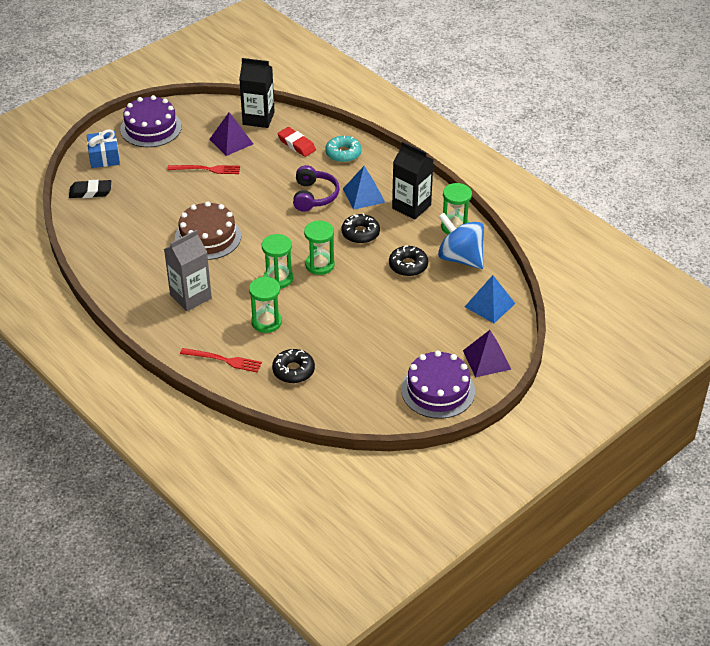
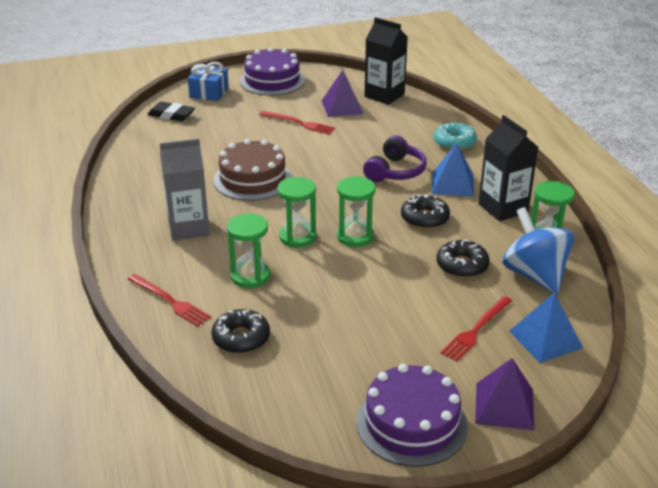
camera: 25 degrees right, 10 degrees down
red eraser [277,127,316,157] -> none
none -> red fork [441,296,512,361]

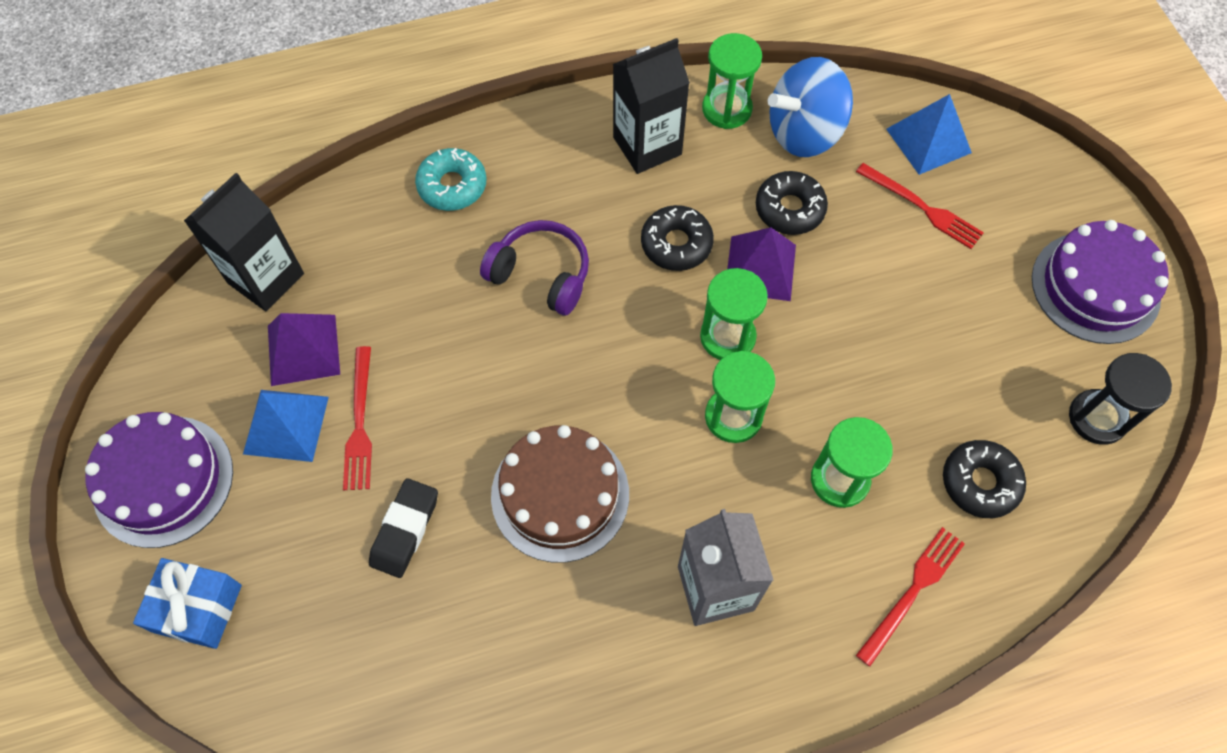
camera: 90 degrees left, 30 degrees up
black eraser [147,101,195,121] -> black eraser moved to [369,478,438,578]
red fork [259,111,335,134] -> red fork turned 150 degrees clockwise [343,346,372,490]
blue pyramid [432,143,474,197] -> blue pyramid moved to [243,390,329,462]
purple pyramid [475,358,534,430] -> purple pyramid moved to [727,227,796,301]
none -> black hourglass [1069,353,1172,445]

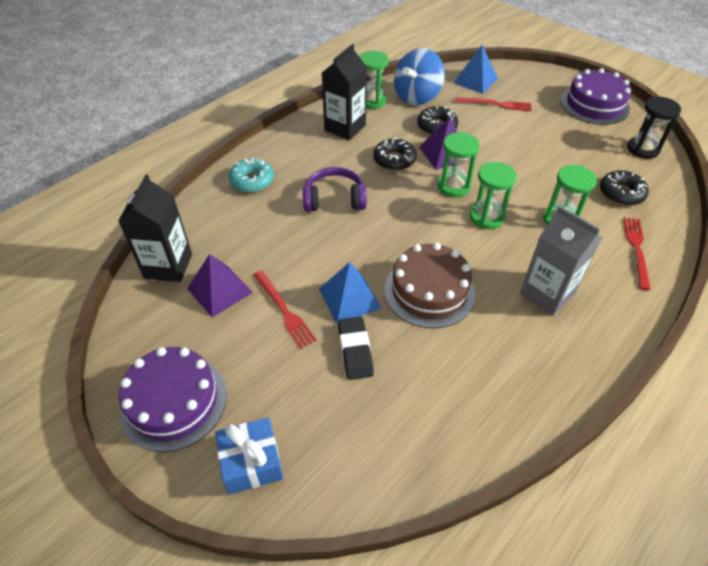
camera: 30 degrees left, 15 degrees down
blue pyramid [243,390,329,462] -> blue pyramid moved to [319,262,382,324]

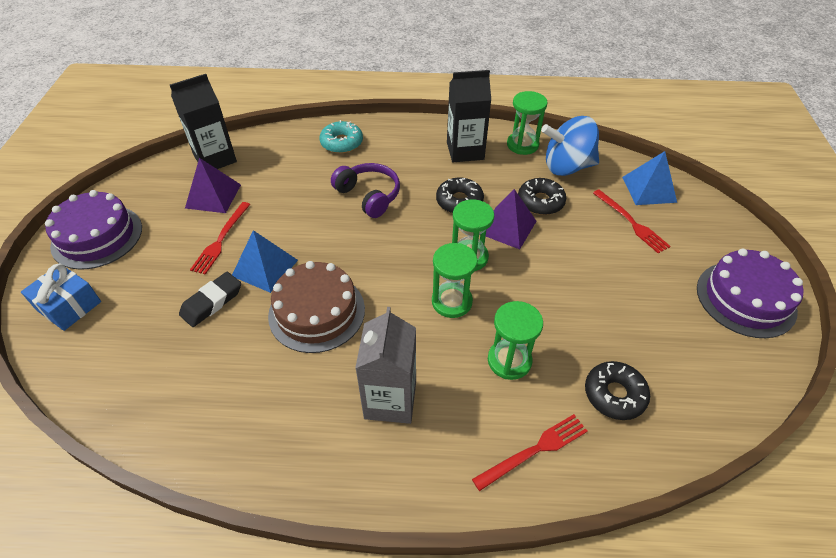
camera: 50 degrees right, 0 degrees up
black hourglass [627,96,681,159] -> none

